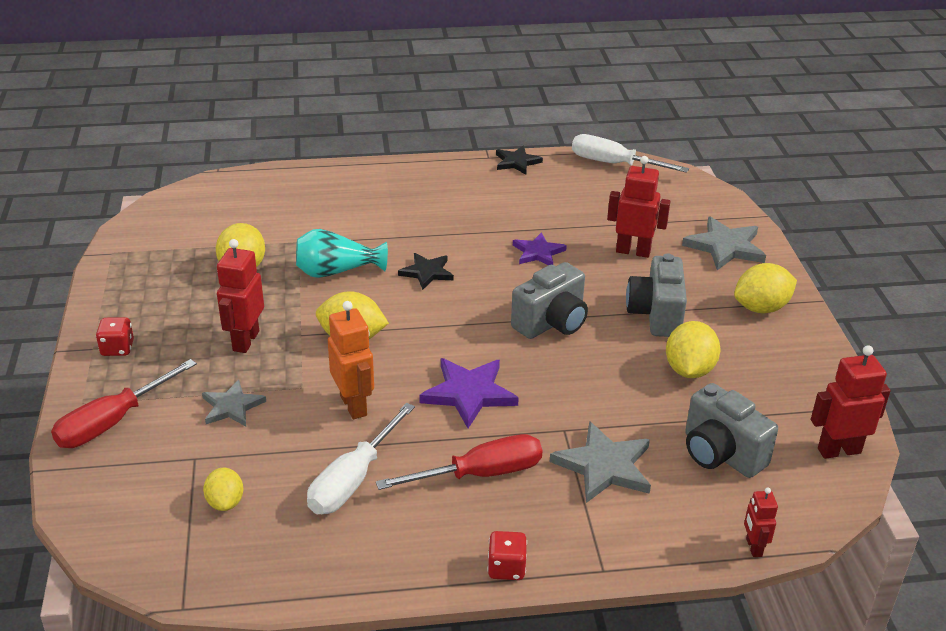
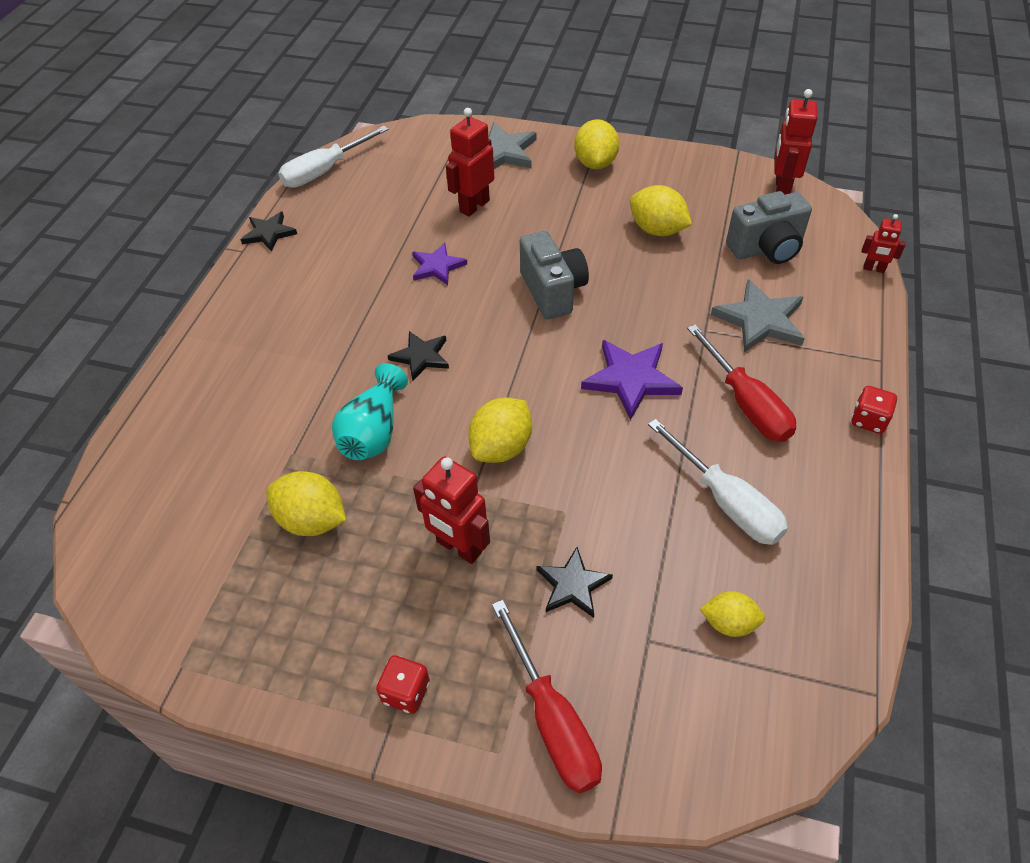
camera: 65 degrees left, 15 degrees up
grey star [202,380,266,426] -> black star [537,547,613,618]
orange robot [328,301,374,419] -> none
red screwdriver [376,434,542,490] -> red screwdriver turned 150 degrees clockwise [687,324,796,442]
grey camera [626,254,687,337] -> none

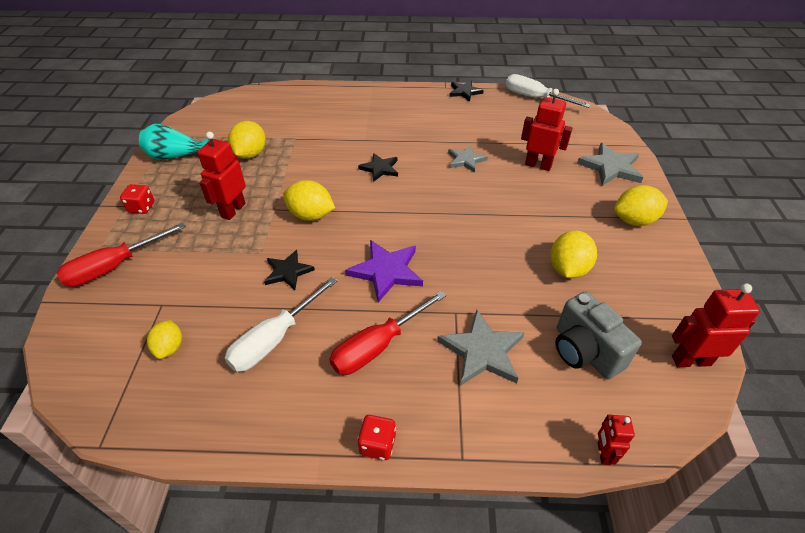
camera: 75 degrees right, 5 degrees down
turquoise vase [332,363,408,460] -> turquoise vase moved to [139,124,210,160]
purple star [412,243,467,285] -> grey star [448,145,488,173]
grey camera [520,231,589,319] -> none
black star [537,547,613,618] -> black star moved to [264,250,315,290]

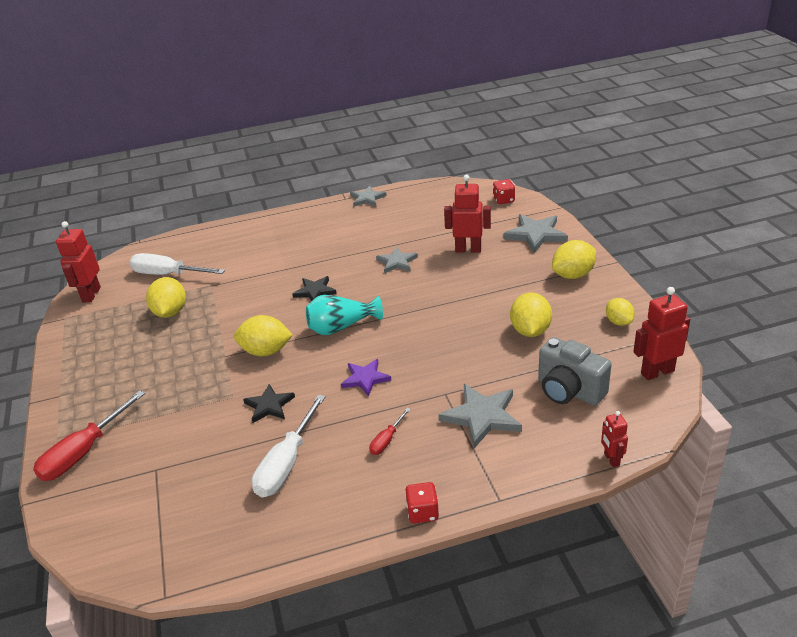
camera: 15 degrees left, 10 degrees down
red dice [120,184,154,214] -> red dice moved to [493,179,515,204]
turquoise vase [139,124,210,160] -> turquoise vase moved to [306,295,383,335]
yellow lemon [147,320,182,359] -> yellow lemon moved to [606,298,635,326]
red robot [197,132,246,220] -> red robot moved to [56,221,101,302]
red screwdriver [330,291,446,375] -> red screwdriver [369,408,411,455], size x0.51
purple star [345,240,423,303] -> purple star [341,359,391,397], size x0.65
black star [449,80,484,102] -> grey star [350,186,387,207]
white screwdriver [506,74,591,108] -> white screwdriver moved to [130,253,225,275]

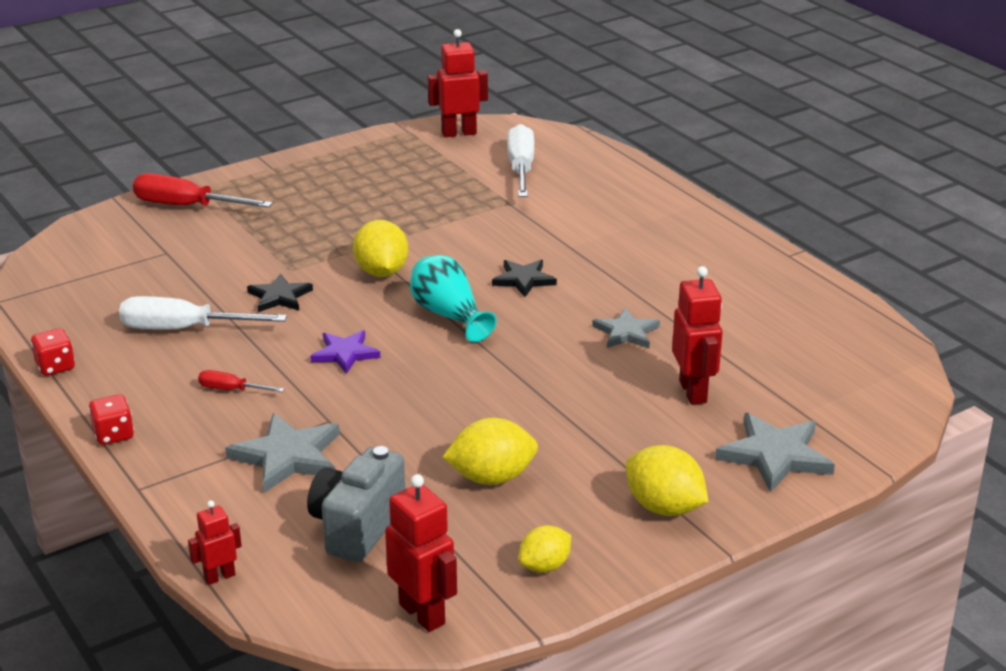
camera: 70 degrees right, 5 degrees down
yellow lemon [146,277,186,318] -> none
grey star [350,186,387,207] -> none
red dice [493,179,515,204] -> red dice moved to [31,328,75,376]

